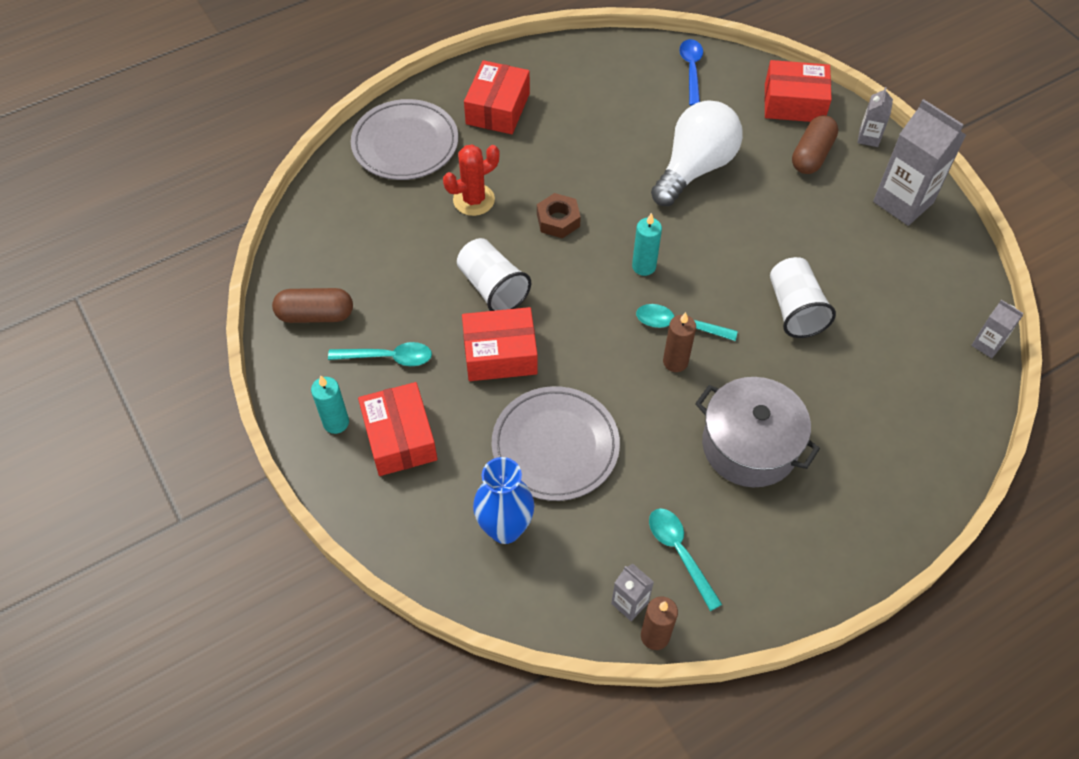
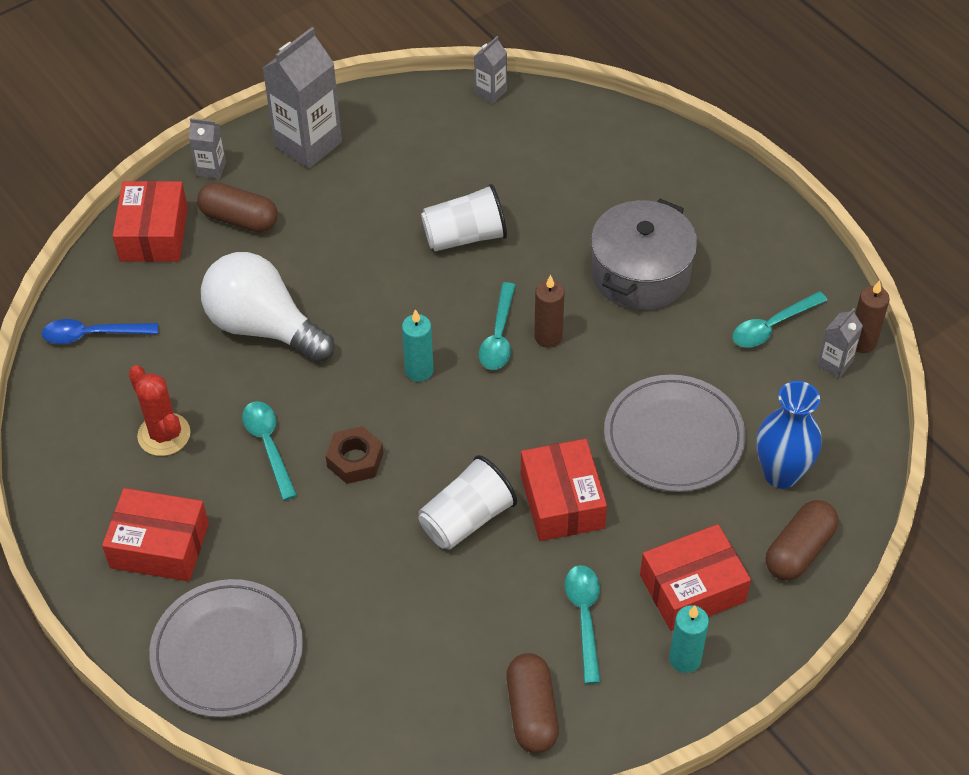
camera: 95 degrees left, 5 degrees down
red cactus [443,144,500,216] -> red cactus moved to [128,365,190,456]
none -> turquoise spoon [242,401,297,500]
none -> brown capsule [765,500,839,580]

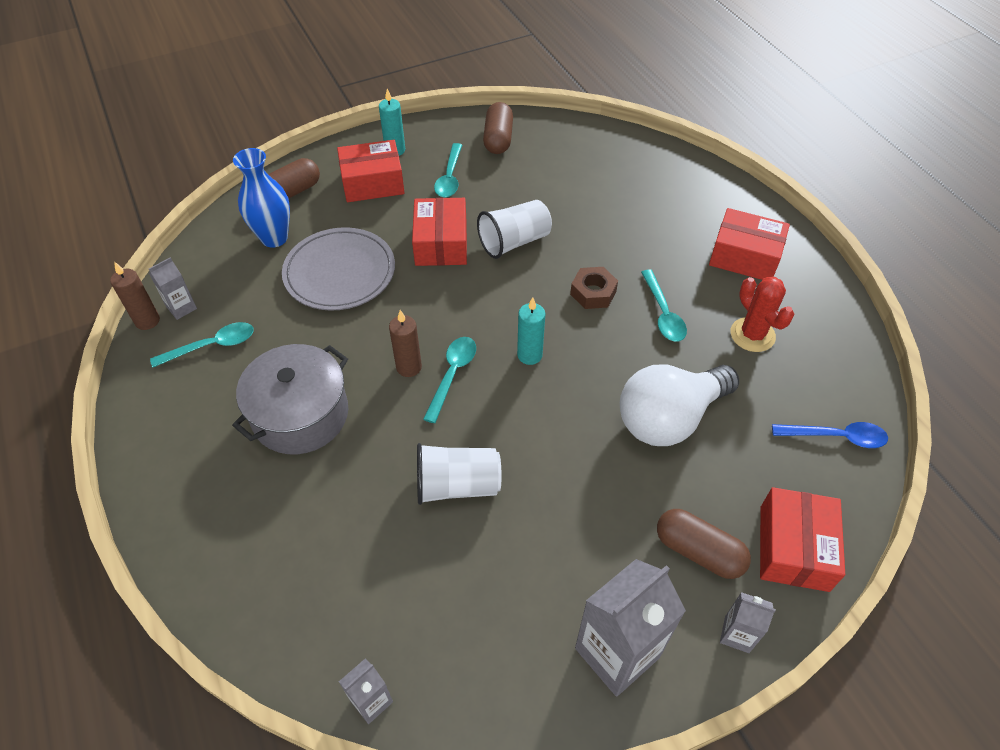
camera: 170 degrees left, 0 degrees up
grey plate [149,579,303,717] -> none
white light bulb [201,252,334,362] -> white light bulb turned 105 degrees clockwise [620,364,739,446]

